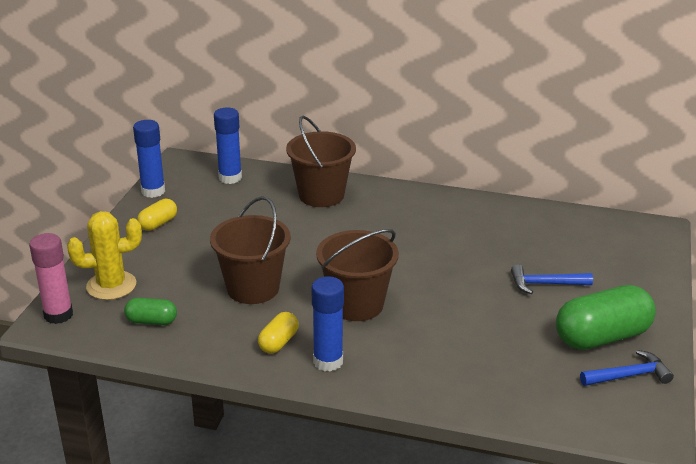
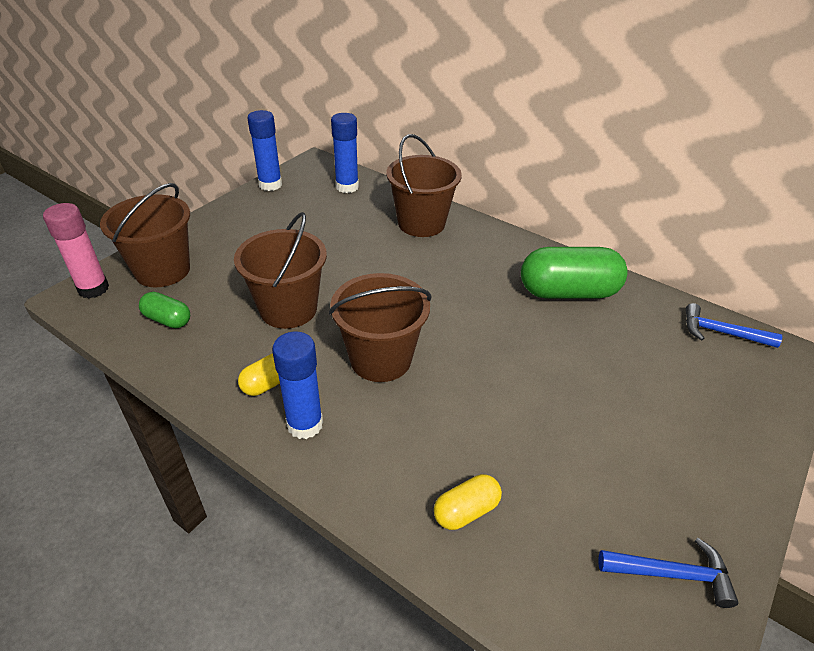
camera: 20 degrees right, 10 degrees up
yellow cactus [67,211,142,300] -> brown bucket [100,183,190,287]
yellow capsule [137,199,177,231] -> yellow capsule moved to [434,474,502,530]
blue hammer [511,264,593,294] -> blue hammer moved to [686,303,782,348]
green capsule [556,285,656,350] -> green capsule moved to [521,247,628,299]

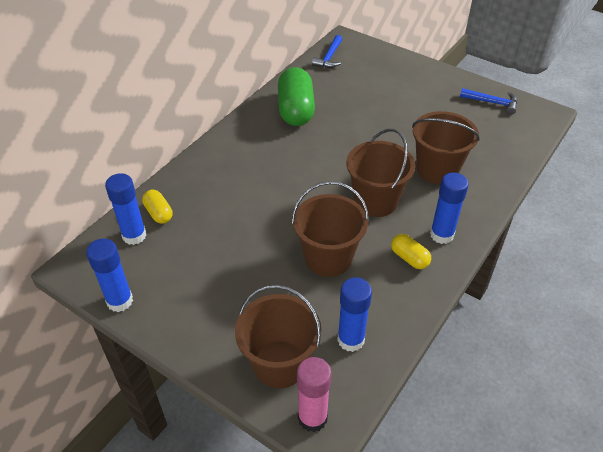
camera: 90 degrees left, 5 degrees up
green capsule [139,292,190,328] -> blue glue stick [337,277,372,352]
brown bucket [386,134,462,237] -> brown bucket moved to [412,111,480,184]
yellow capsule [434,474,502,530] -> yellow capsule moved to [142,190,173,224]
blue hammer [598,538,738,608] -> blue hammer turned 105 degrees clockwise [460,88,517,114]

